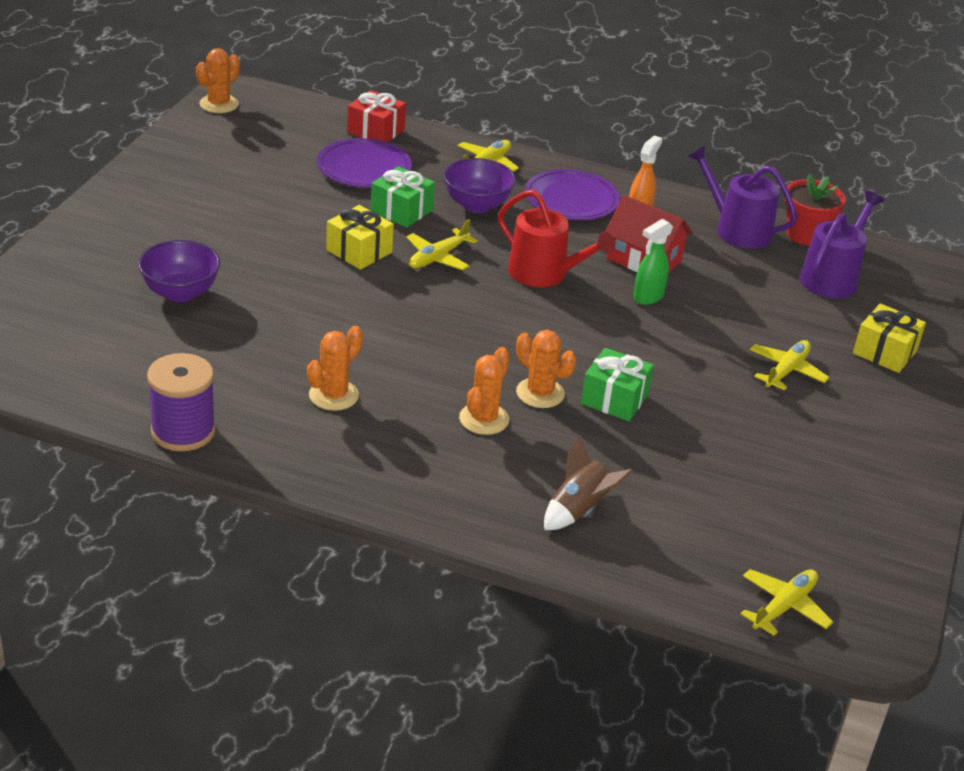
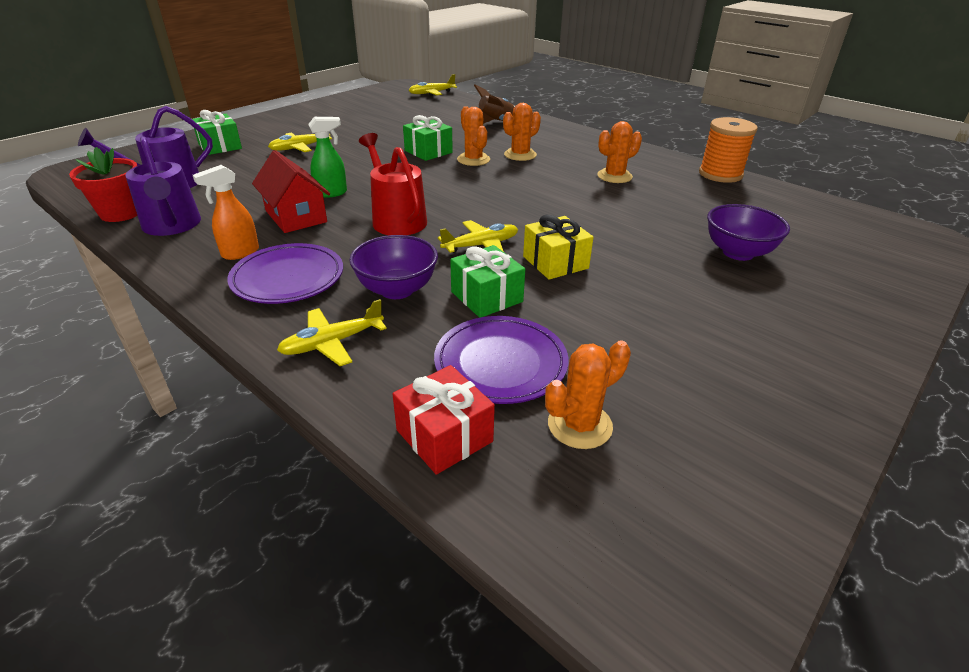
camera: 155 degrees left, 0 degrees up
purple spool [147,353,216,451] -> orange spool [699,117,758,183]
orange cactus [196,48,240,113] -> orange cactus moved to [545,340,631,449]
yellow gift [853,303,926,373] -> green gift [192,110,242,155]

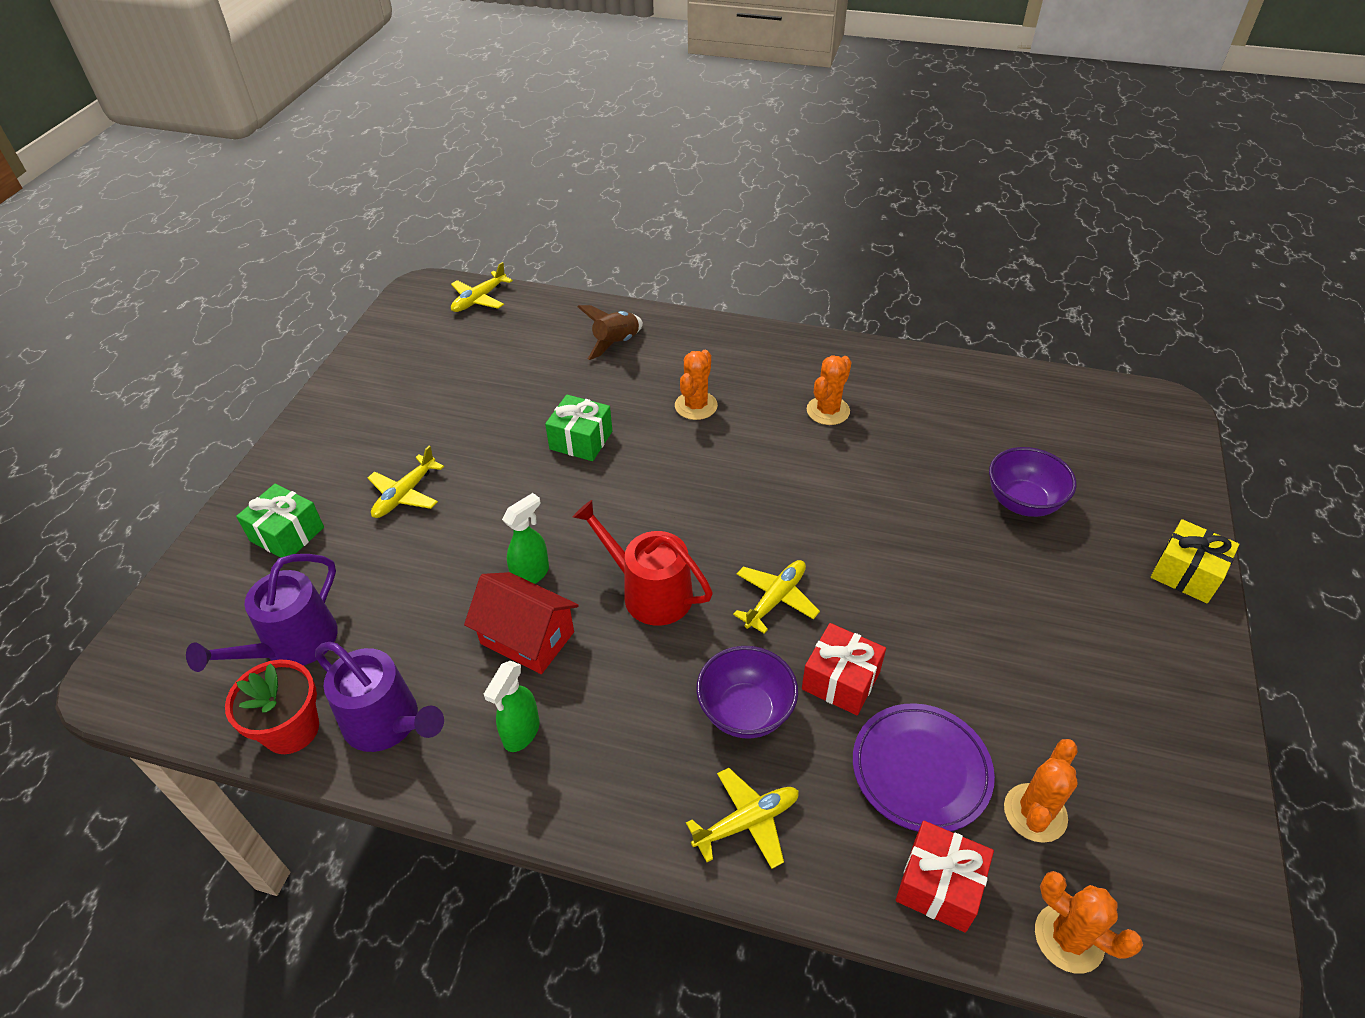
camera: 25 degrees left, 10 degrees up
orange spray bottle [193,165,259,260] -> green spray bottle [484,661,540,752]
purple plate [227,243,343,304] -> none
yellow plane [277,299,387,366] -> yellow plane turned 150 degrees counterclockwise [686,768,799,869]
green gift [450,245,525,318] -> red gift [802,623,886,716]
orange cactus [457,106,490,166] -> orange cactus moved to [1035,871,1143,974]
yellow gift [523,215,594,280] -> yellow gift moved to [1151,519,1239,603]
orange spool [699,117,758,183] -> none

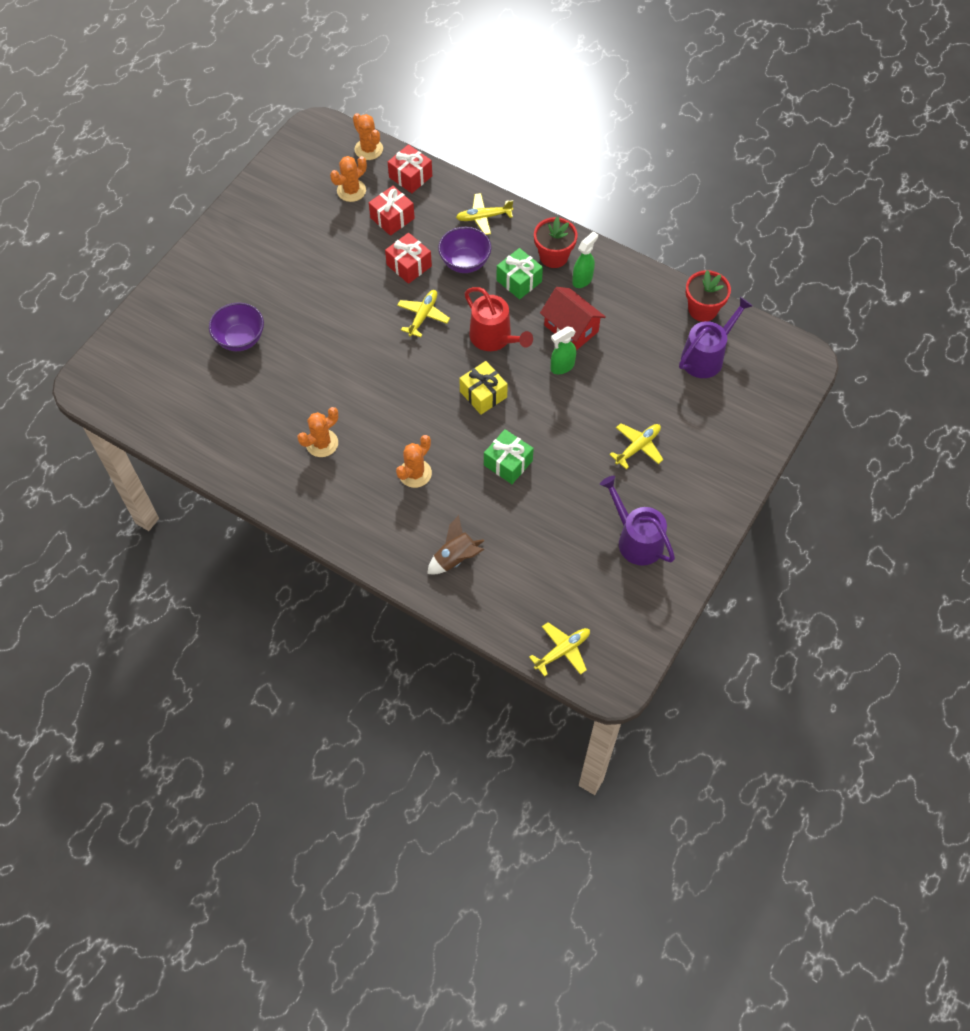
camera: 165 degrees left, 15 degrees up
green gift [236,484,324,558] -> green gift moved to [497,248,543,299]
purple watering can [315,642,444,752] -> purple watering can moved to [600,476,675,566]
yellow plane [733,560,820,634] -> yellow plane turned 150 degrees clockwise [397,290,450,338]
purple plate [853,703,995,832] -> red gift [369,186,415,236]
yellow gift [1151,519,1239,603] -> yellow gift moved to [459,361,508,415]
none -> red flower pot [534,217,578,268]

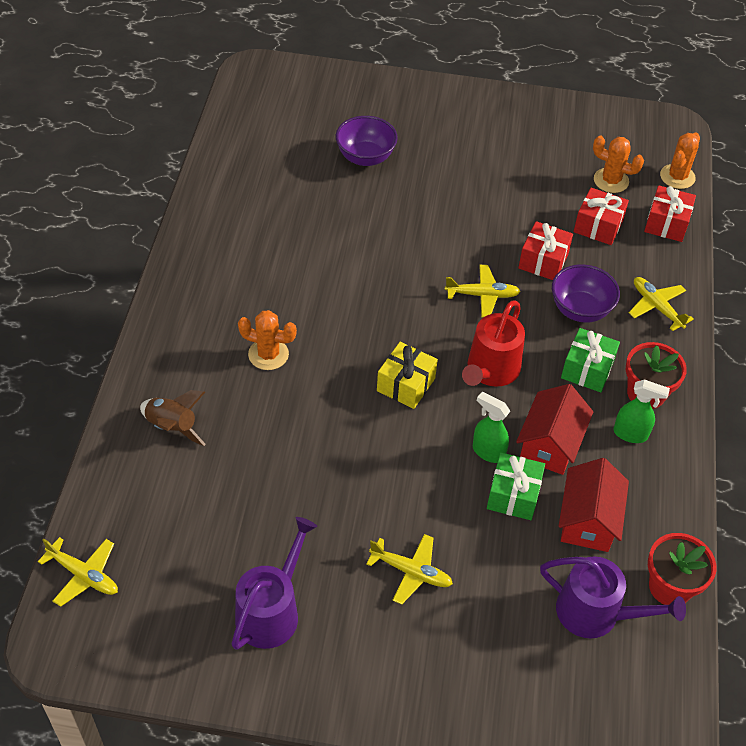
camera: 65 degrees right, 10 degrees down
orange cactus [298,407,338,457] -> none
green gift [484,429,534,484] -> green gift moved to [487,452,545,520]
none -> red house [559,458,629,552]

